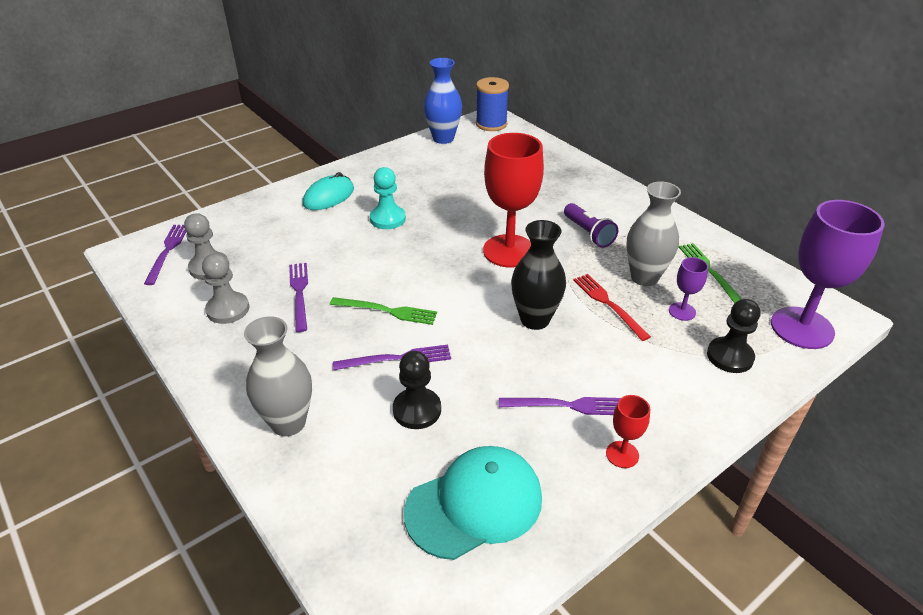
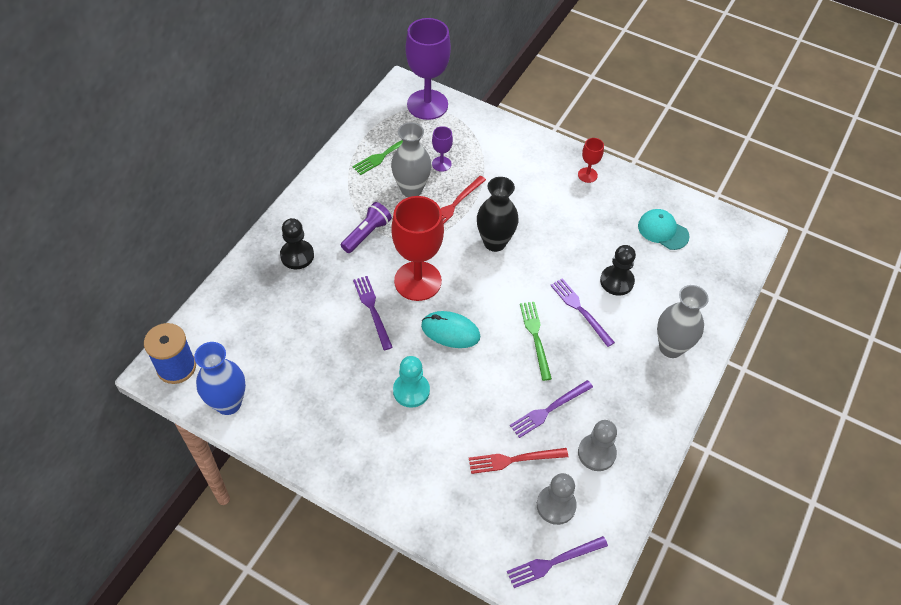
camera: 115 degrees left, 15 degrees up
turquoise mouse [303,172,354,210] -> turquoise mouse moved to [421,311,480,348]
turquoise cap [404,446,542,560] -> turquoise cap [638,209,690,250], size x0.63
purple fork [499,397,621,415] -> purple fork moved to [353,276,393,350]
black pawn [707,299,760,373] -> black pawn moved to [280,218,314,269]
none -> red fork [469,448,568,474]

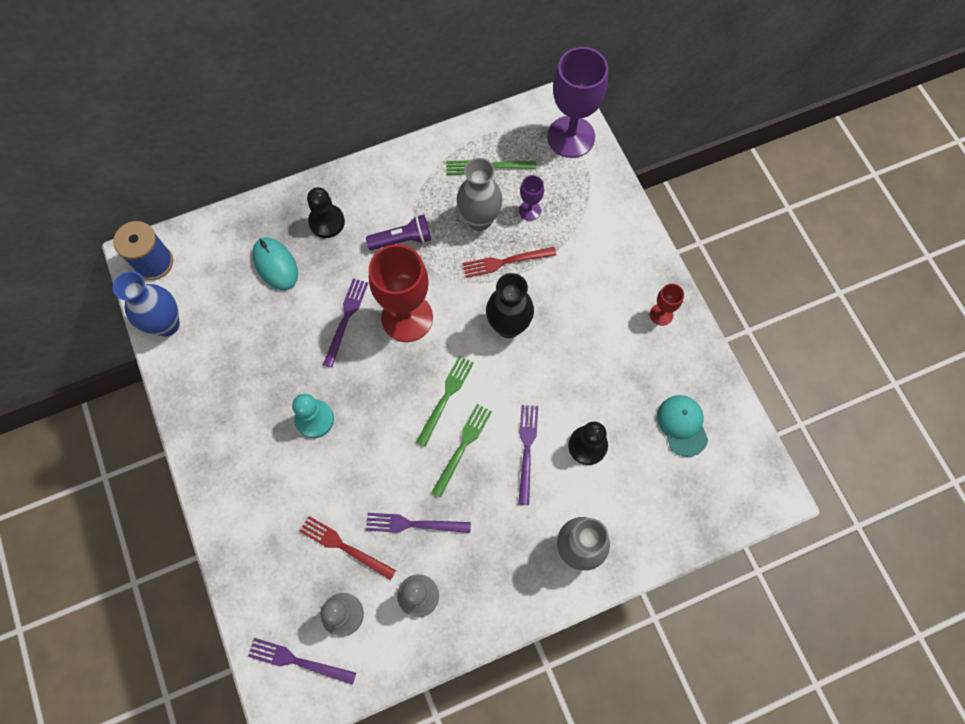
camera: 40 degrees right, 15 degrees up
turquoise mouse [421,311,480,348] -> turquoise mouse moved to [252,238,298,290]
none -> green fork [416,356,474,447]

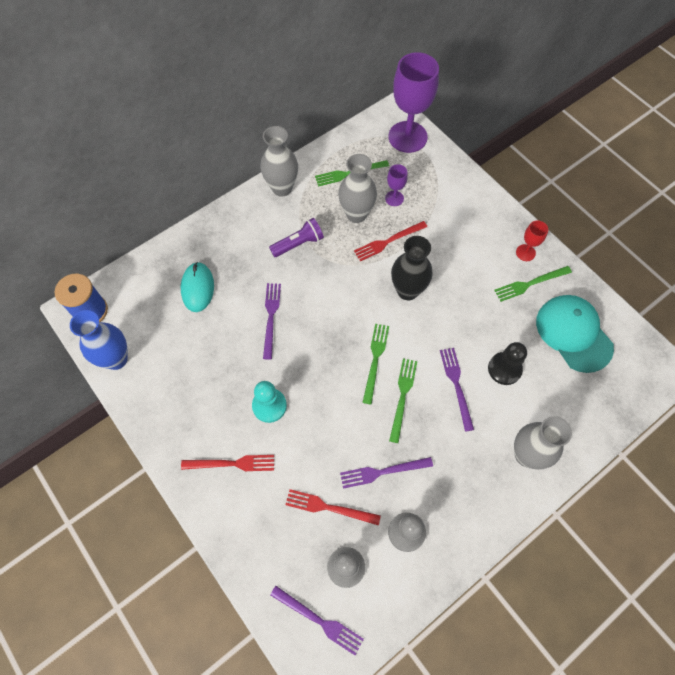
camera: 15 degrees left, 5 degrees down
purple fork [248,638,356,685] -> purple fork turned 150 degrees counterclockwise [270,586,364,655]
turquoise mouse [252,238,298,290] -> turquoise mouse turned 45 degrees clockwise [181,262,214,312]
black pawn [307,187,345,238] -> none
red goblet [369,244,433,342] -> none
turquoise cap [657,395,708,457] -> turquoise cap [536,295,614,373], size x1.60
none -> red fork [181,455,274,471]
none -> grey vase [260,126,298,197]
none -> green fork [494,266,572,302]

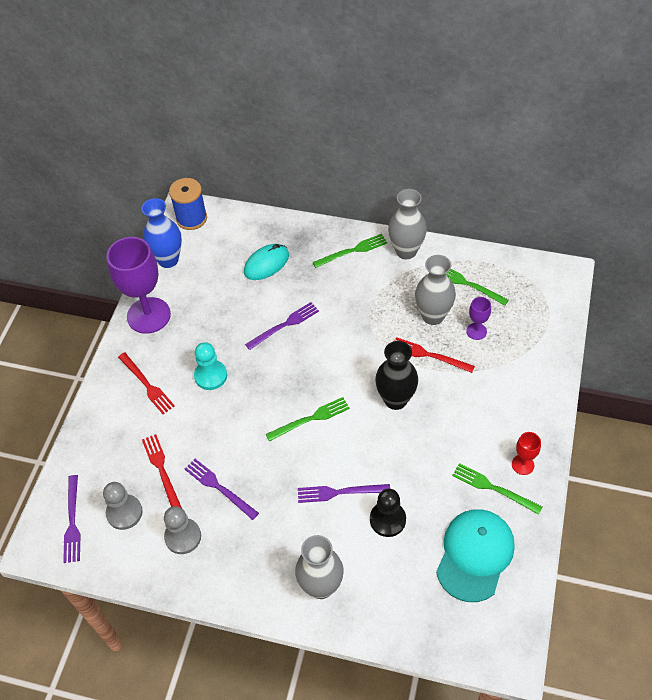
camera: 55 degrees right, 10 degrees down
purple flashlight [269,218,324,257] -> none
purple goblet [388,52,439,153] -> purple goblet moved to [106,237,171,334]
green fork [389,358,417,443] -> green fork moved to [312,234,387,268]
purple fork [440,348,474,432] -> purple fork turned 135 degrees counterclockwise [298,484,390,503]

